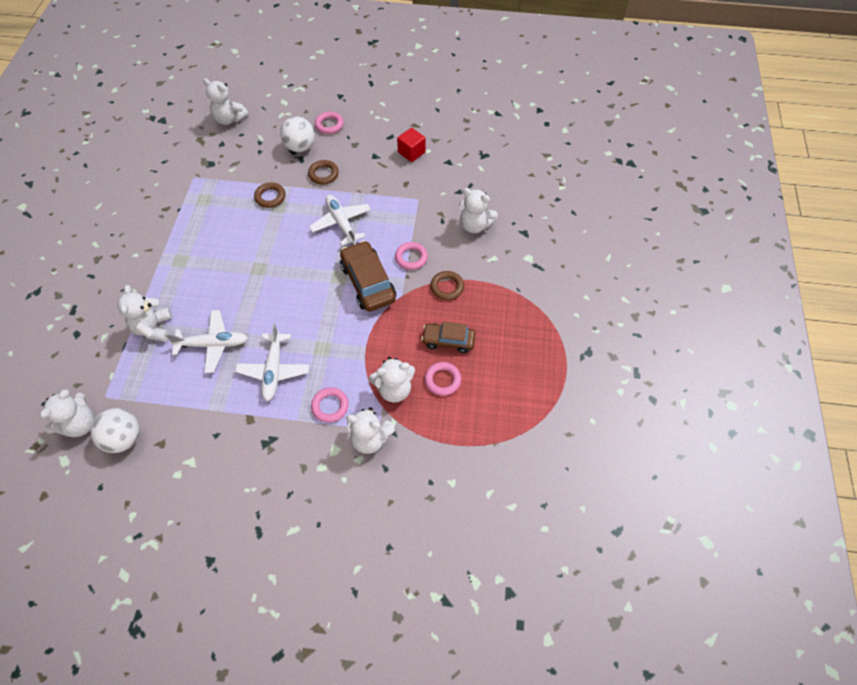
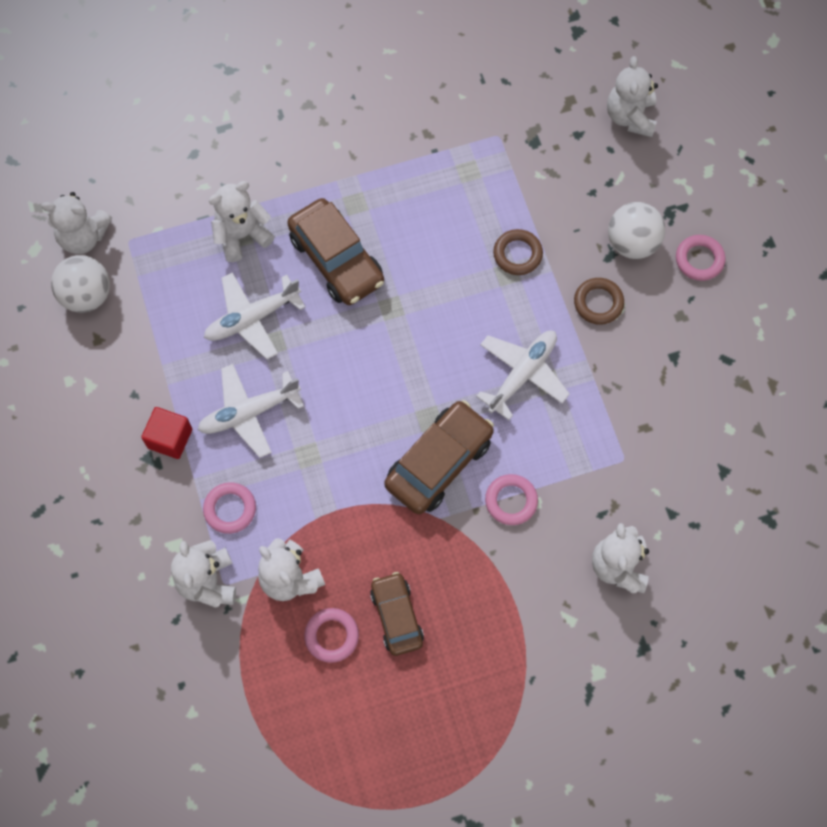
camera: 65 degrees right, 10 degrees up
white plane [165,310,248,373] -> white plane turned 90 degrees clockwise [204,272,305,359]
red cube [397,128,426,162] -> red cube moved to [141,407,192,459]
brown ring [430,271,464,300] -> none
none -> brown car [287,198,384,305]

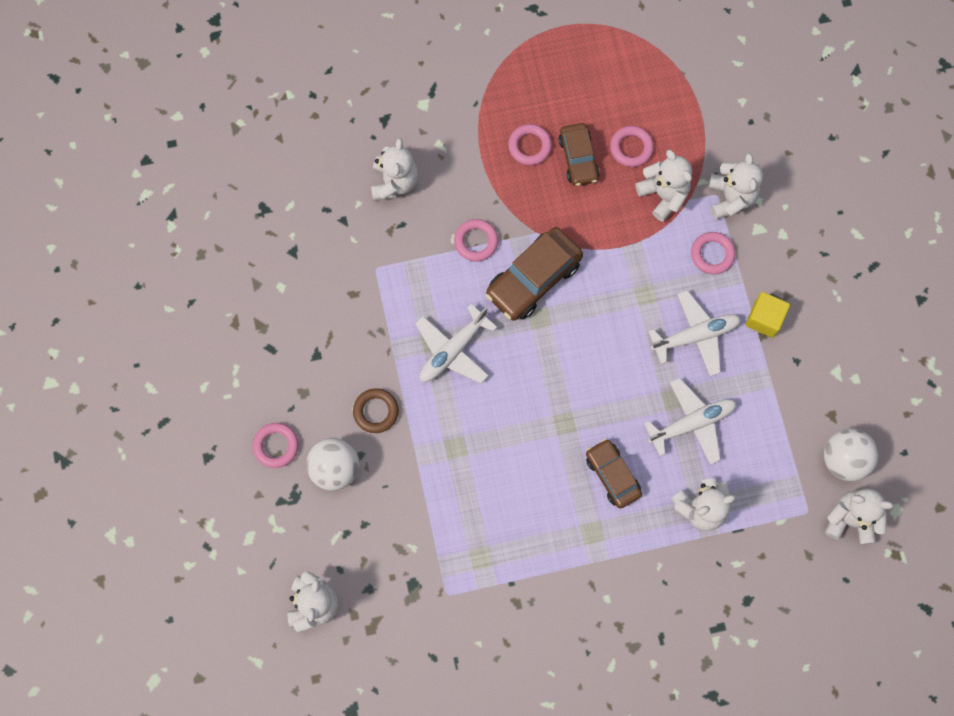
camera: 175 degrees left, 5 degrees up
red cube [141,407,192,459] -> yellow cube [745,292,790,338]
brown car [287,198,384,305] -> brown car [586,439,642,508], size x0.64
brown ring [493,229,543,275] -> none
none -> pink ring [508,124,552,165]

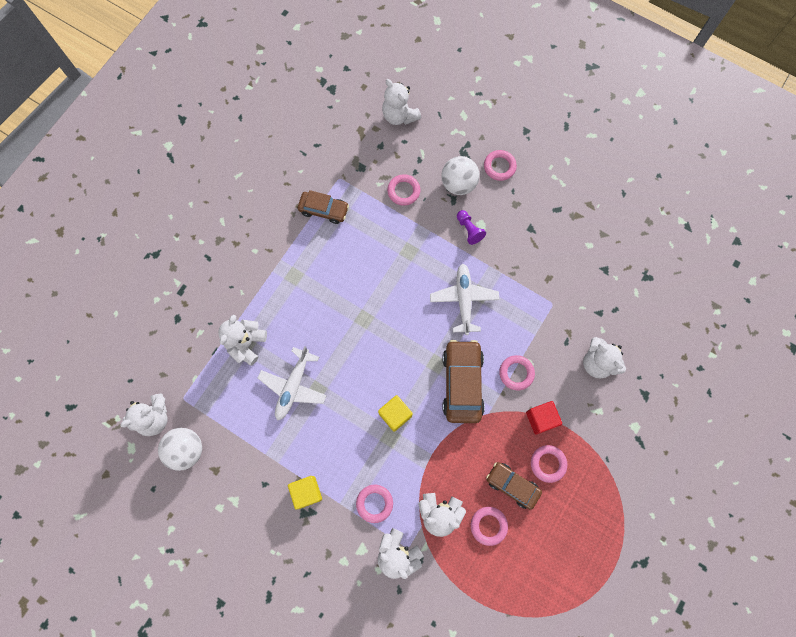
camera: 135 degrees right, 0 degrees up
brown ring [353,388,399,433] -> purple pawn [457,210,486,245]
brown car [586,439,642,508] -> brown car moved to [298,190,349,224]
white plane [648,290,741,376] -> none
none -> yellow cube [378,395,413,432]
none -> pink ring [387,174,420,206]
none -> red cube [526,401,562,434]

